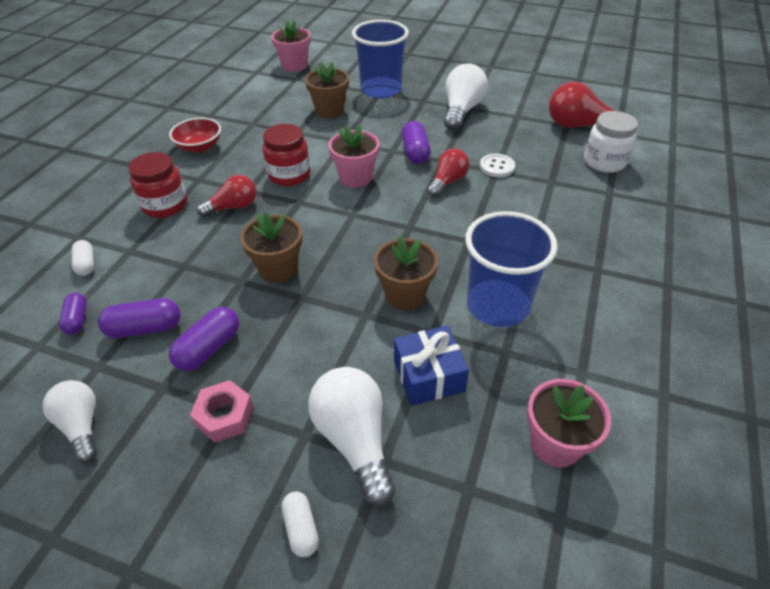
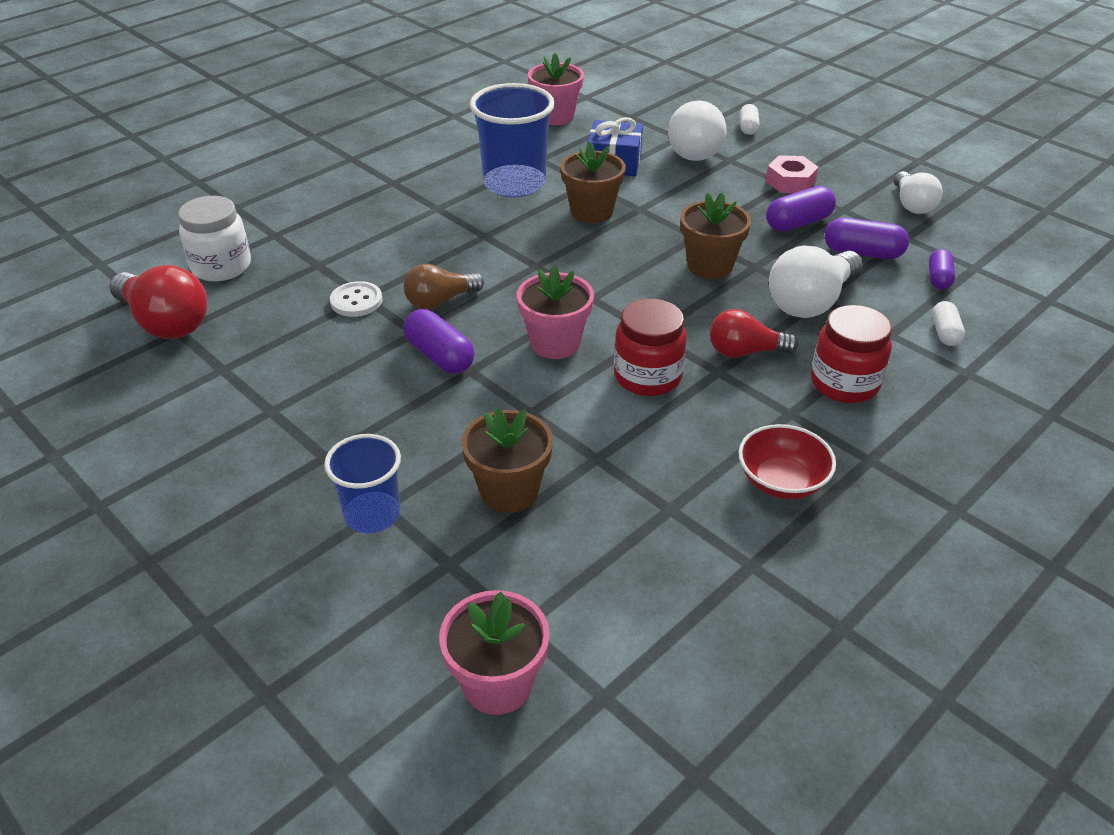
camera: 155 degrees left, 5 degrees down
blue cup [352,19,409,98] -> blue cup [324,434,401,533], size x0.61
purple capsule [402,121,431,164] -> purple capsule turned 60 degrees counterclockwise [403,309,475,374]
red light bulb [427,148,470,197] -> brown light bulb [404,264,484,310]
white light bulb [444,63,488,130] -> white light bulb moved to [769,245,863,318]

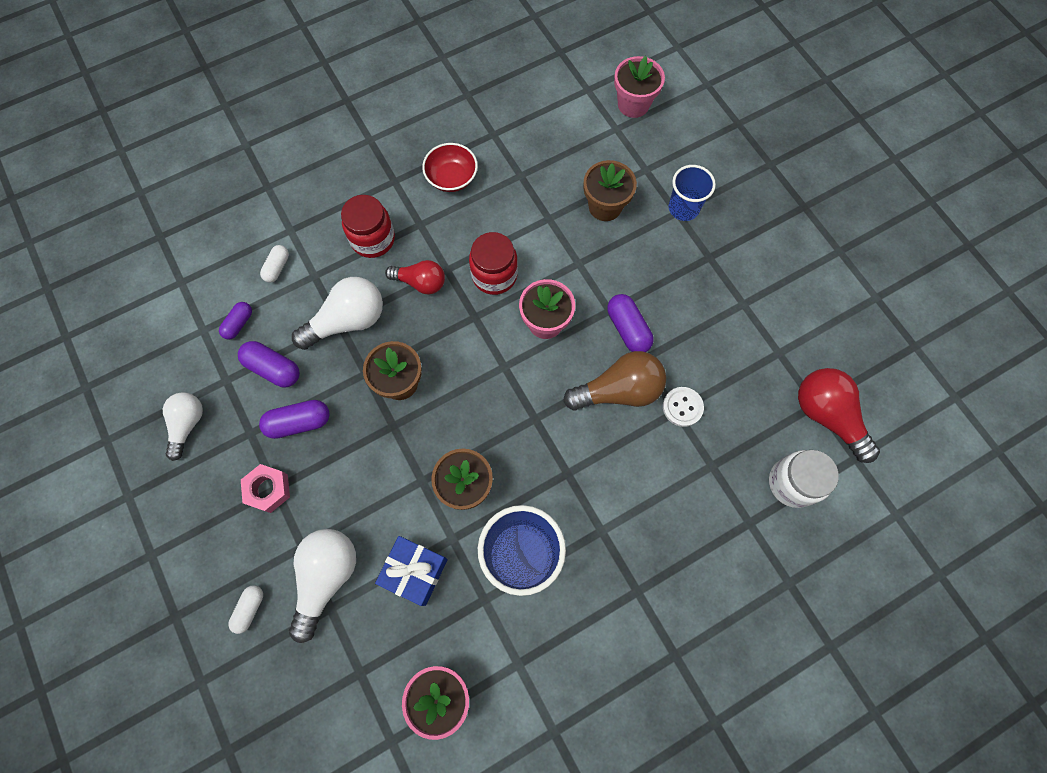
camera: 165 degrees left, 30 degrees up
brown light bulb [404,264,484,310] -> brown light bulb [563,351,666,410], size x1.54

